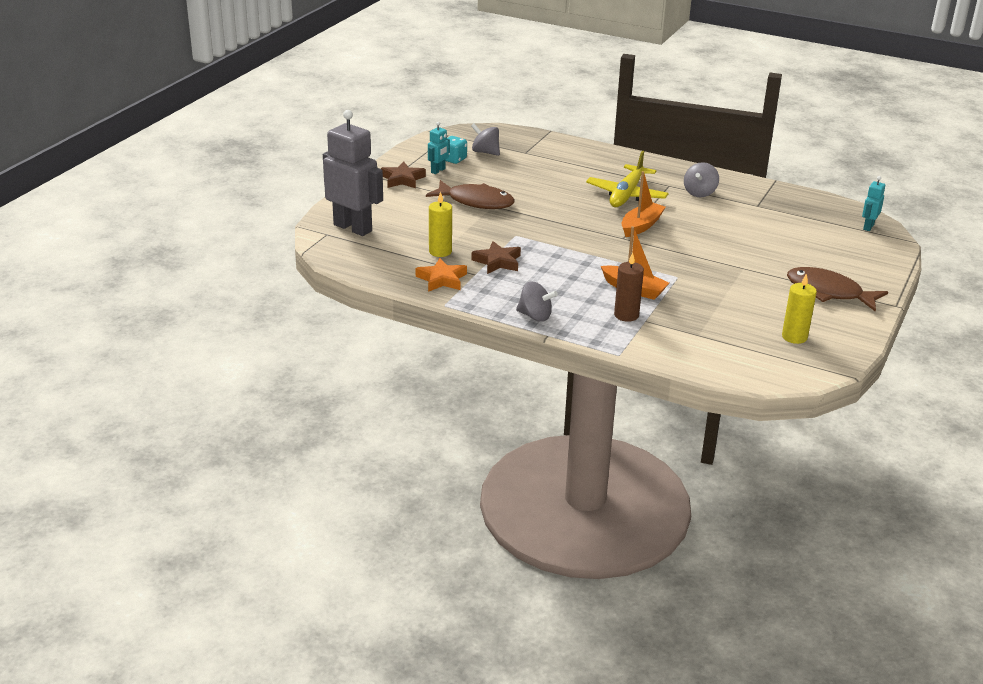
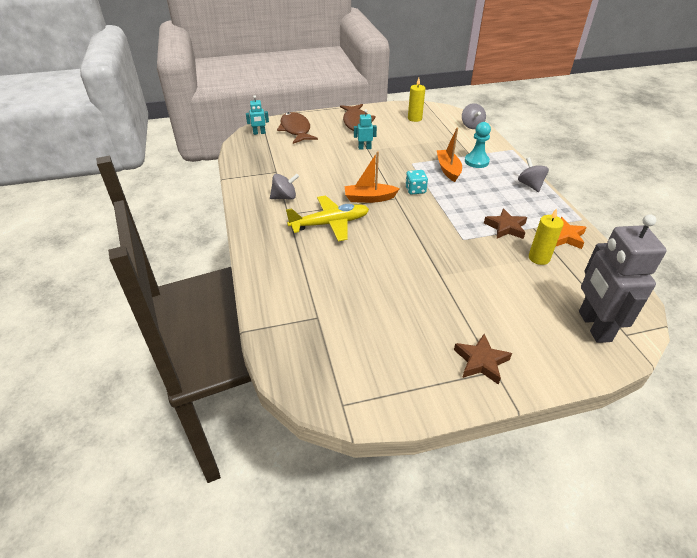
camera: 130 degrees left, 10 degrees up
brown fish [426,180,515,209] -> brown fish moved to [277,112,318,144]
turquoise robot [428,122,450,174] -> turquoise robot moved to [354,109,377,150]
turquoise dice [446,136,467,164] -> turquoise dice moved to [405,170,428,195]
grey spinning top [471,123,500,156] -> grey spinning top moved to [462,103,486,129]
brown candle [614,252,644,322] -> turquoise pawn [465,122,491,168]

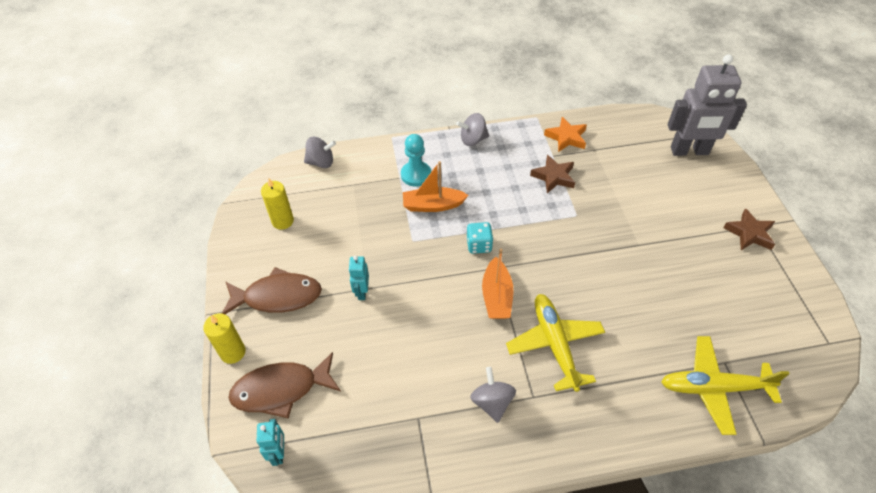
camera: 85 degrees left, 10 degrees up
yellow candle [529,208,564,265] -> yellow candle moved to [203,313,246,364]
none -> yellow plane [661,336,790,435]

